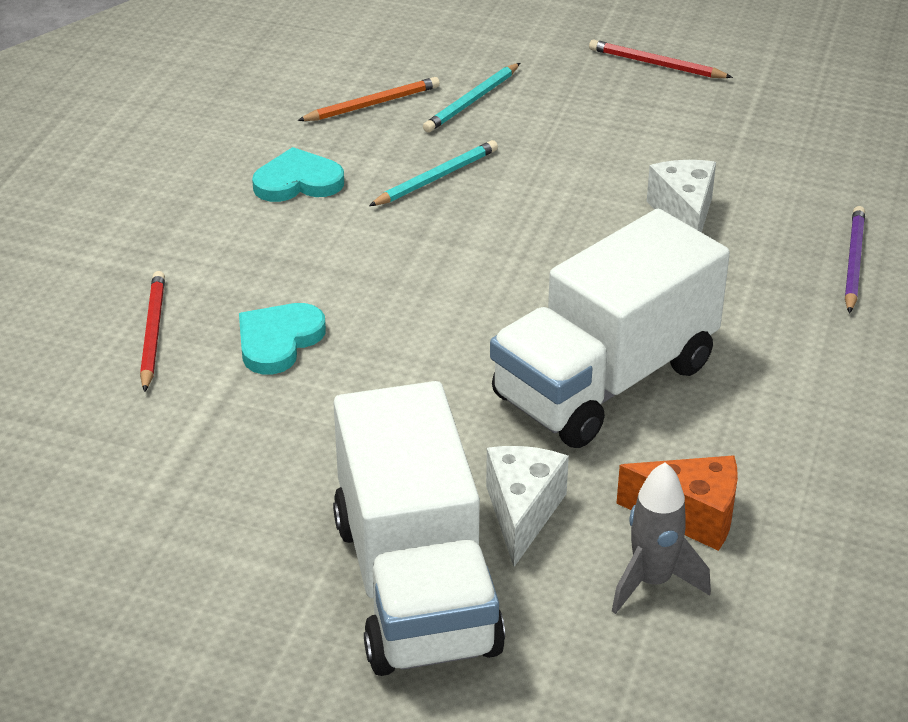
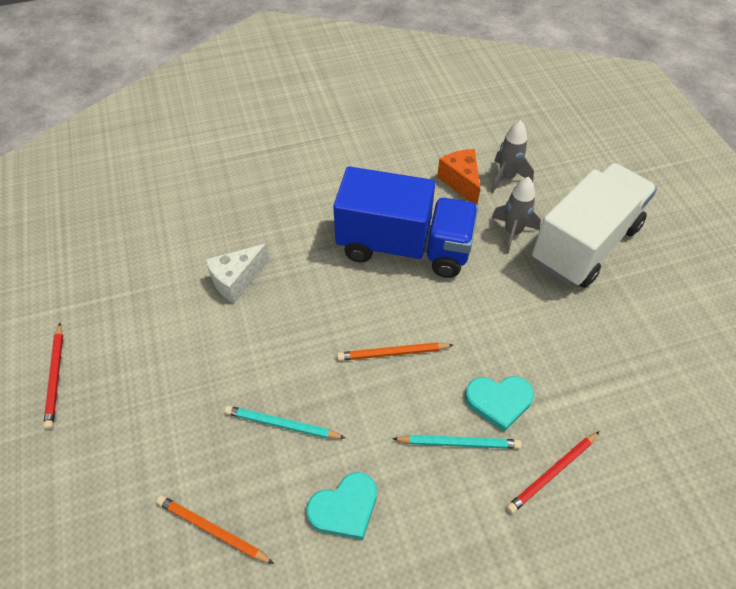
camera: 125 degrees left, 15 degrees up
turquoise heart [252,147,344,202] -> turquoise heart turned 75 degrees counterclockwise [307,472,377,540]
turquoise pencil [423,63,520,132] -> turquoise pencil moved to [392,435,521,449]
white cheese [486,446,569,567] -> grey rocket [491,177,541,254]
white truck [490,209,730,448] -> blue truck [333,166,478,278]
purple pencil [845,206,865,314] -> none
none -> orange pencil [337,342,453,361]

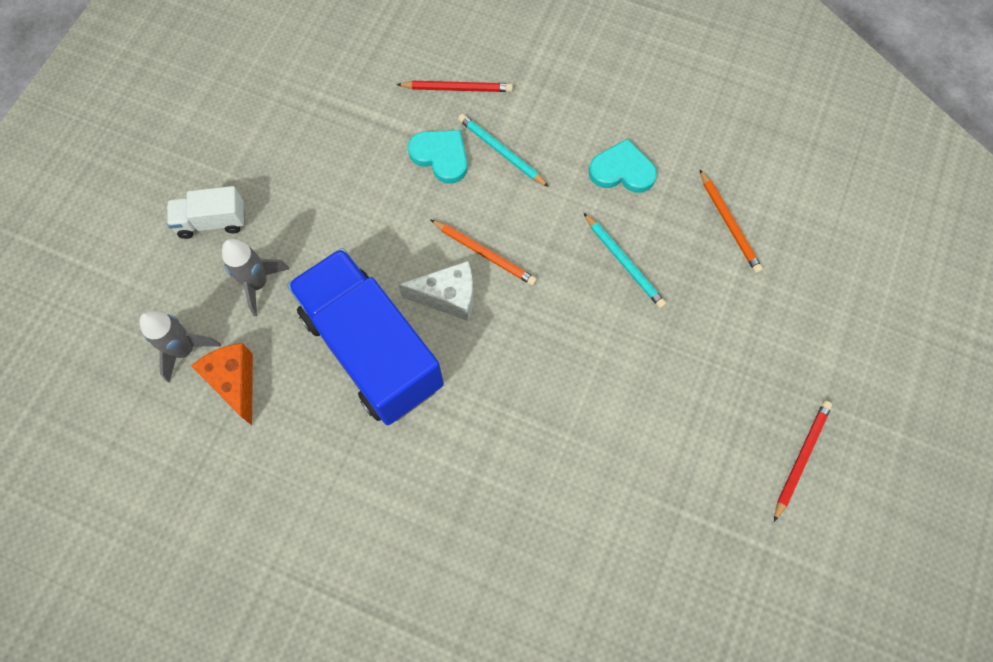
camera: 140 degrees left, 15 degrees up
white cheese [205,244,269,304] -> white cheese moved to [398,261,473,321]
orange cheese [437,149,480,204] -> orange cheese turned 135 degrees clockwise [191,343,253,425]
white truck [532,163,657,288] -> white truck [167,186,245,239], size x0.45

